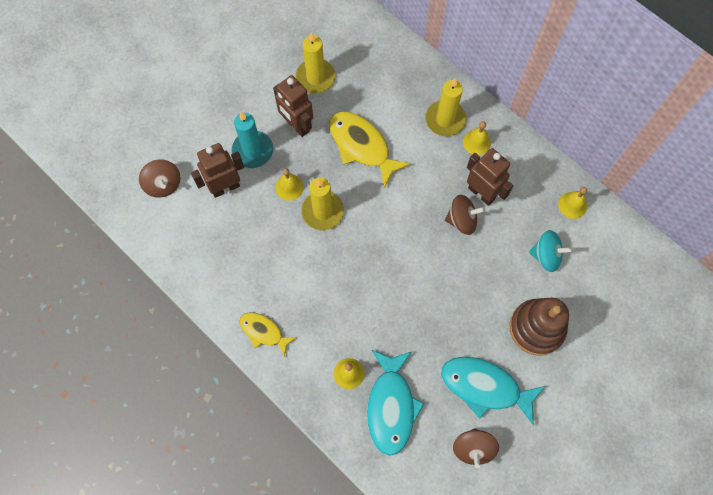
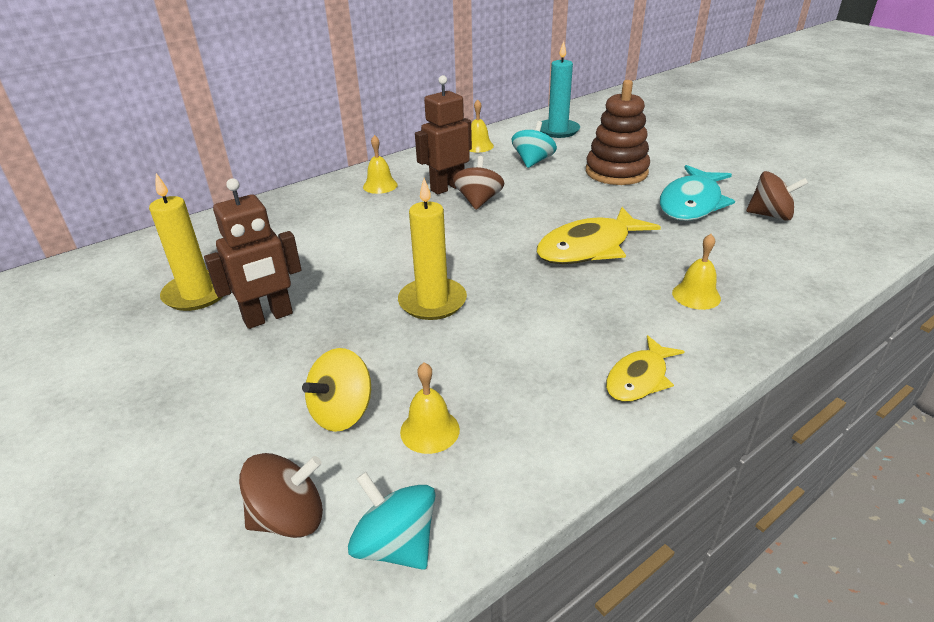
camera: 80 degrees left, 35 degrees down
brown robot [191,143,244,198] -> yellow spinning top [302,348,371,432]
turquoise candle [232,112,273,168] -> turquoise candle moved to [540,41,580,138]
yellow bell [275,168,304,201] -> yellow bell moved to [400,362,460,454]
yellow fish [329,112,411,188] -> yellow fish moved to [537,207,661,264]
turquoise fish [367,350,425,456] -> none
yellow candle [425,78,466,136] -> none
none -> turquoise spinning top [348,472,436,570]

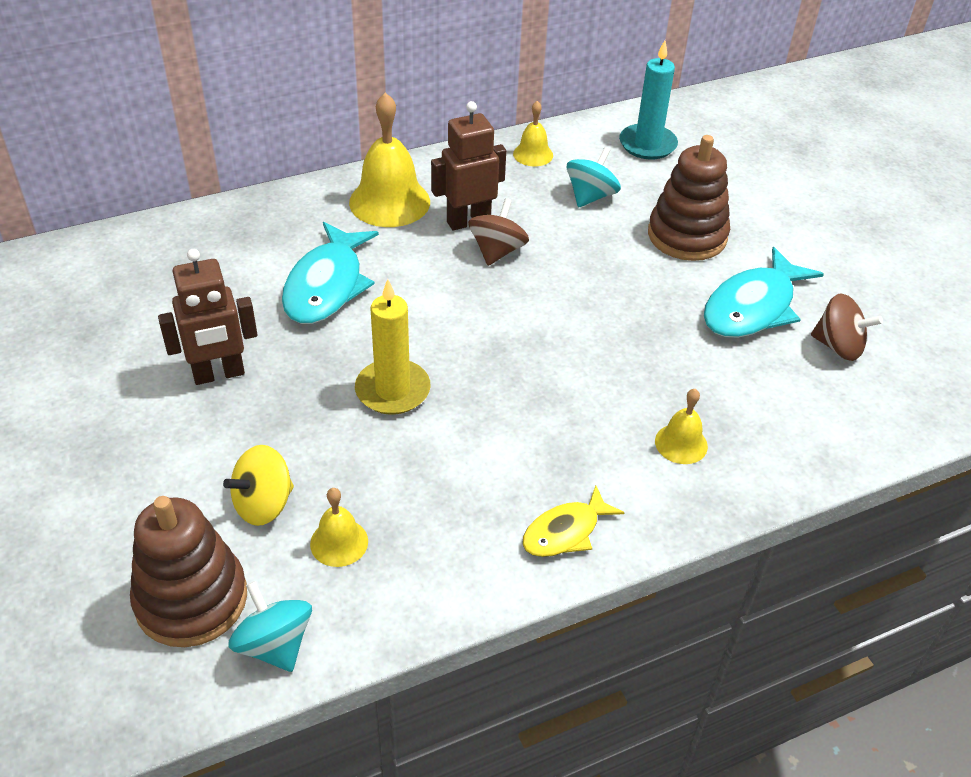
camera: 10 degrees right, 10 degrees up
yellow candle [149,173,222,311] -> none
brown spinning top [239,453,323,538] -> brown stacking toy [130,496,247,647]
yellow bell [363,135,398,194] -> yellow bell [349,93,430,227], size x1.90
yellow fish [537,207,661,264] -> none
none -> turquoise fish [282,222,379,324]

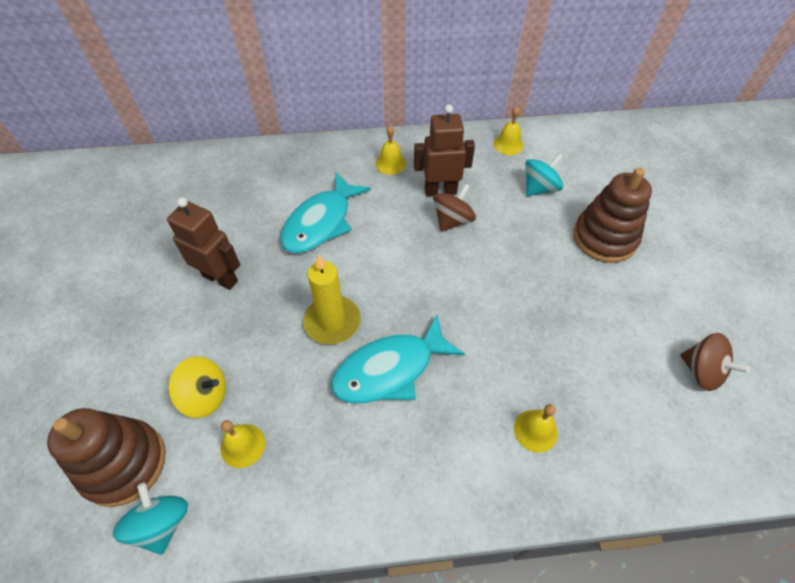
camera: 20 degrees right, 10 degrees up
brown robot [158,249,257,385] -> brown robot turned 150 degrees counterclockwise [167,197,240,290]
yellow spinning top [223,445,294,526] -> yellow spinning top turned 150 degrees counterclockwise [168,356,226,418]
yellow bell [349,93,430,227] -> yellow bell [375,125,406,175], size x0.53
yellow fish [522,485,625,557] -> none
turquoise candle [619,41,678,159] -> none
turquoise fish [704,247,824,338] -> turquoise fish moved to [331,315,465,403]

